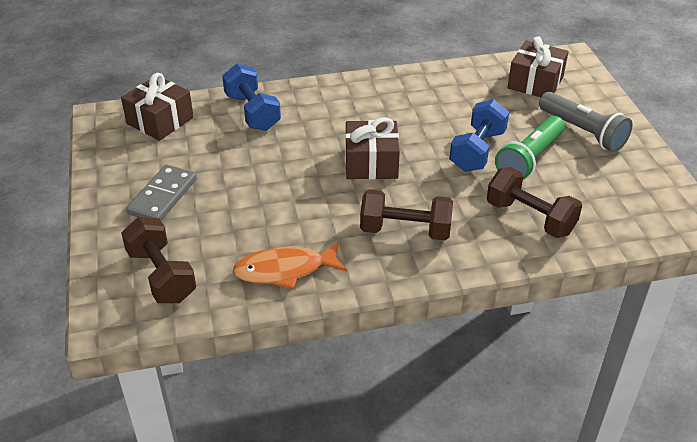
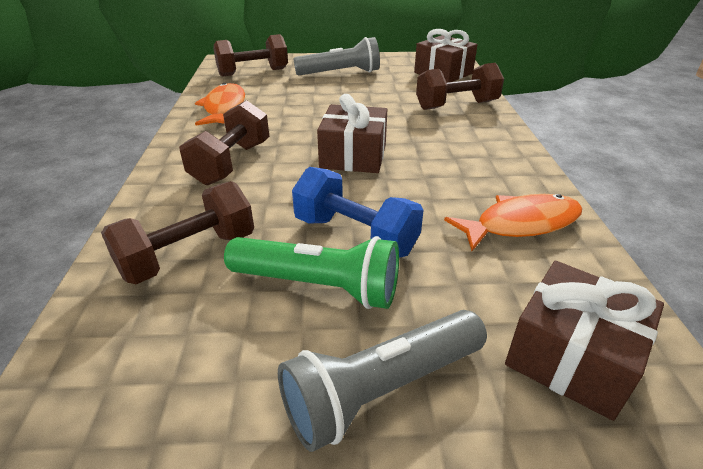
camera: 100 degrees right, 5 degrees down
grey domino [126,165,197,221] -> grey flashlight [293,37,380,75]
blue dumbbell [222,64,281,131] -> brown dumbbell [416,63,504,110]
green flashlight [495,116,565,180] -> green flashlight turned 150 degrees clockwise [224,236,399,309]
none -> orange fish [444,194,582,251]

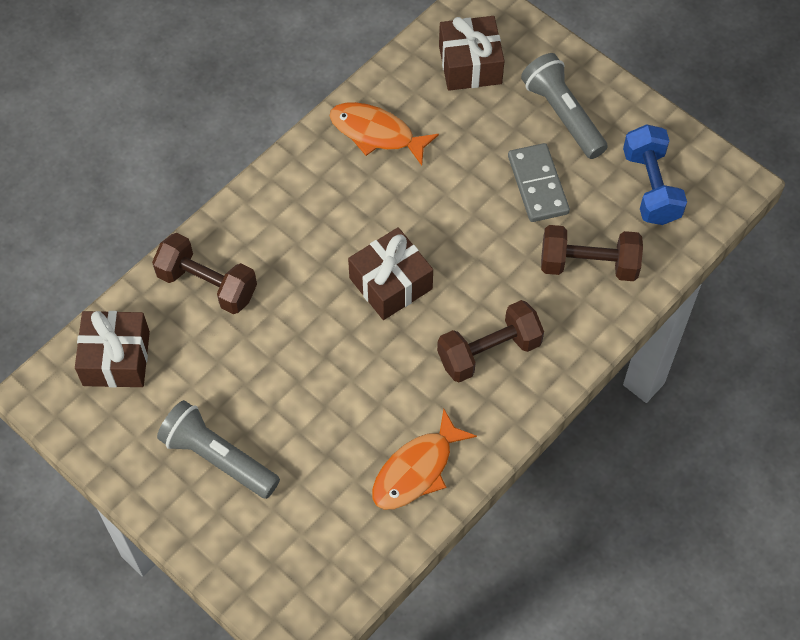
camera: 135 degrees left, 25 degrees up
brown dumbbell [213,34,288,76] -> none
green flashlight [224,236,399,309] -> grey domino [508,143,570,222]
grey flashlight [278,310,487,452] -> grey flashlight turned 135 degrees counterclockwise [521,53,608,159]
blue dumbbell [292,167,424,258] -> blue dumbbell moved to [623,124,687,225]

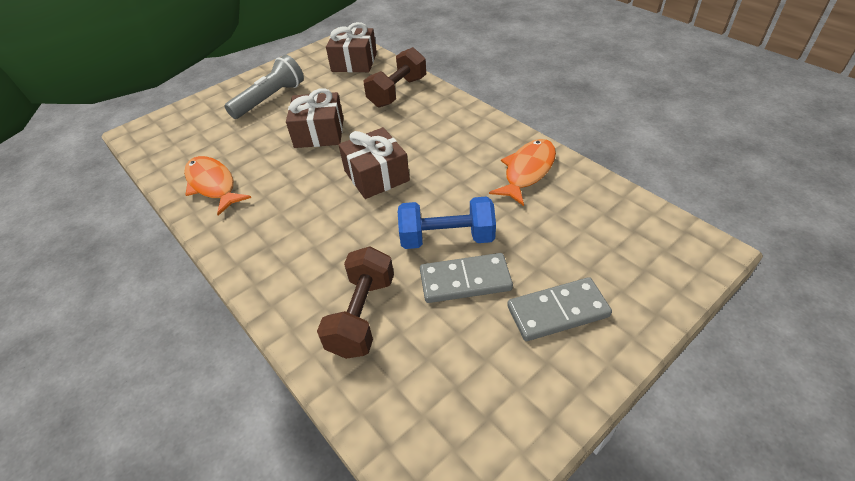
camera: 100 degrees right, 15 degrees down
brown dumbbell [437,300,544,383] -> none
brown gift [439,16,504,91] -> brown gift moved to [286,88,344,148]
grey flashlight [521,53,608,159] -> grey domino [507,277,612,341]
blue dumbbell [623,124,687,225] -> blue dumbbell moved to [398,196,496,249]

